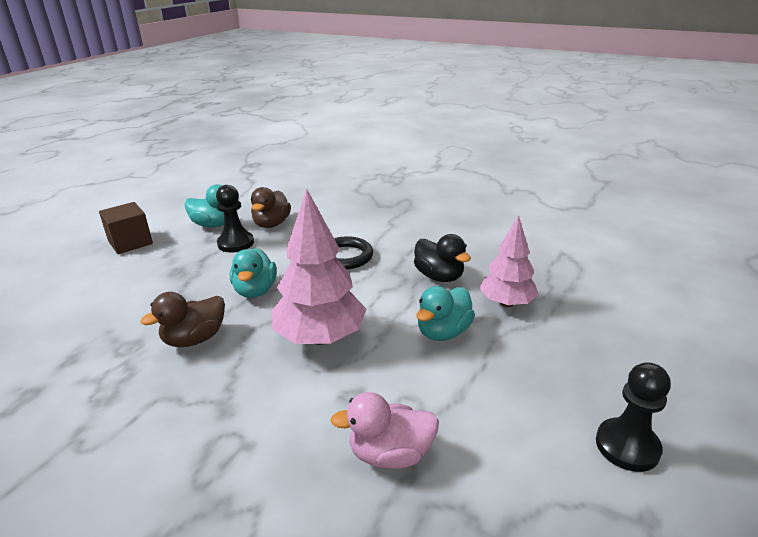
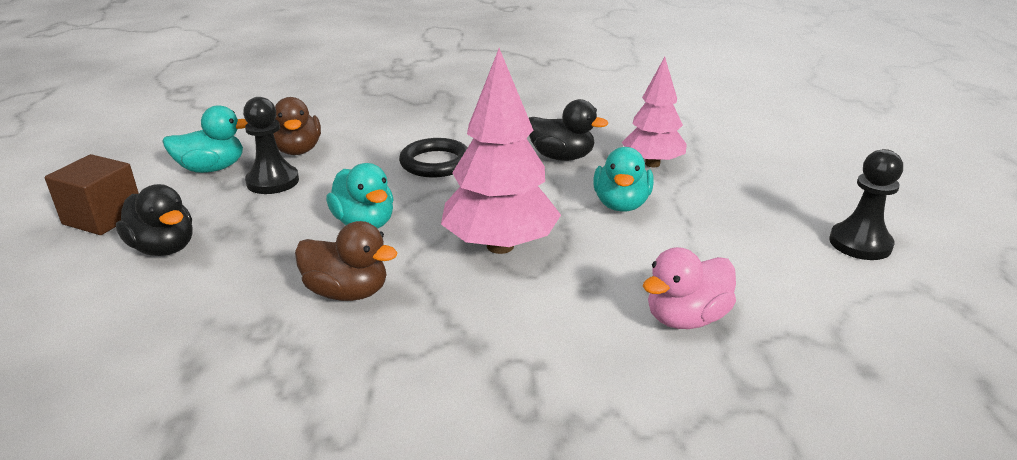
camera: 30 degrees left, 0 degrees up
brown duck [140,292,225,347] -> brown duck turned 90 degrees counterclockwise [295,221,398,301]
none -> black duck [116,184,193,256]

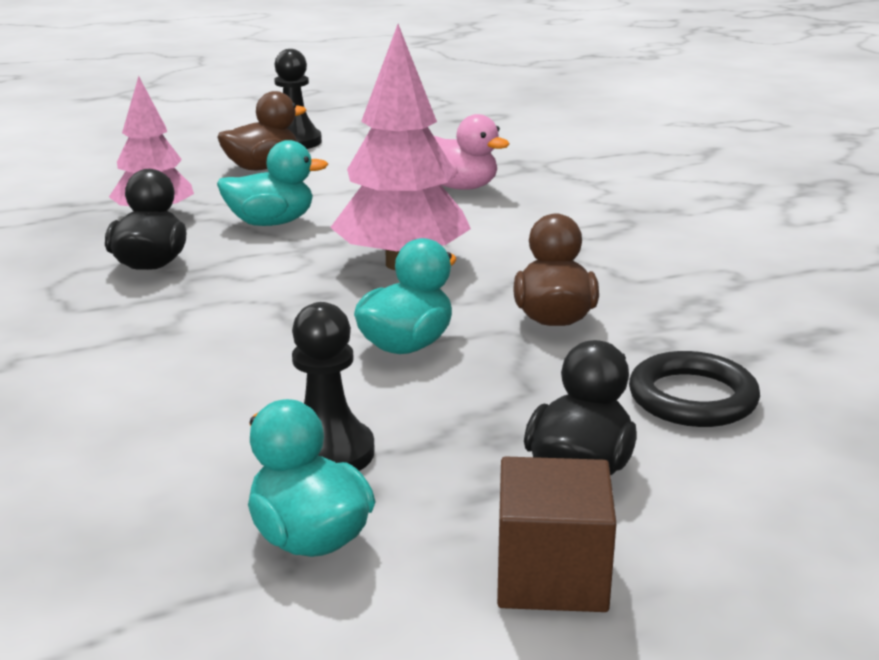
camera: 110 degrees left, 5 degrees down
brown duck [273,97,321,155] -> brown duck moved to [217,91,306,170]
black ring [399,138,468,178] -> black ring moved to [629,351,760,427]

